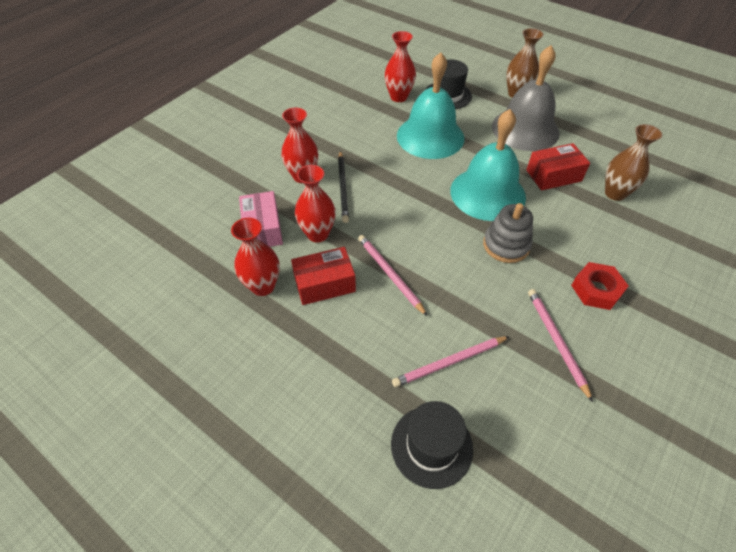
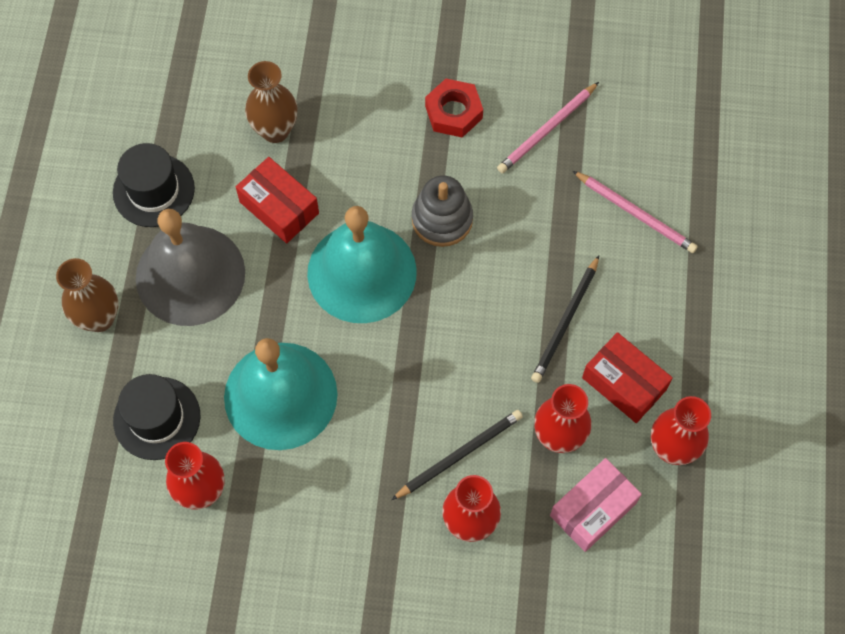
camera: 120 degrees left, 15 degrees up
pink pencil [358,235,427,316] -> black pencil [531,255,599,383]
black hat [391,401,473,489] -> black hat moved to [113,143,195,227]

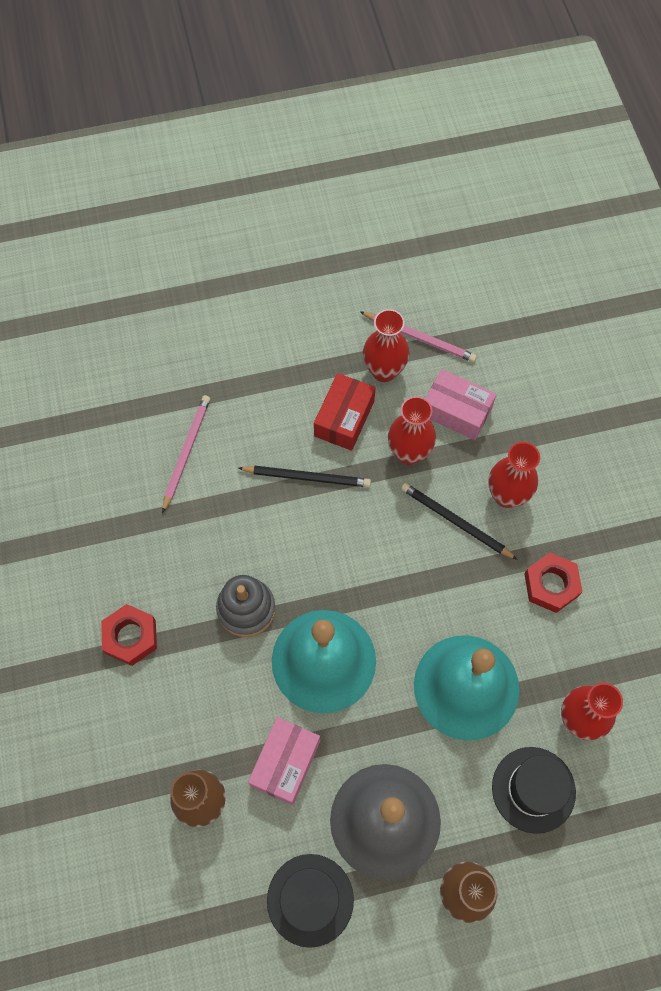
camera: 110 degrees left, 0 degrees up
red box [236,157,319,243] -> pink box [248,717,320,805]
pink pencil [497,82,599,173] -> pink pencil moved to [360,312,477,362]
none -> red nut [524,553,583,613]

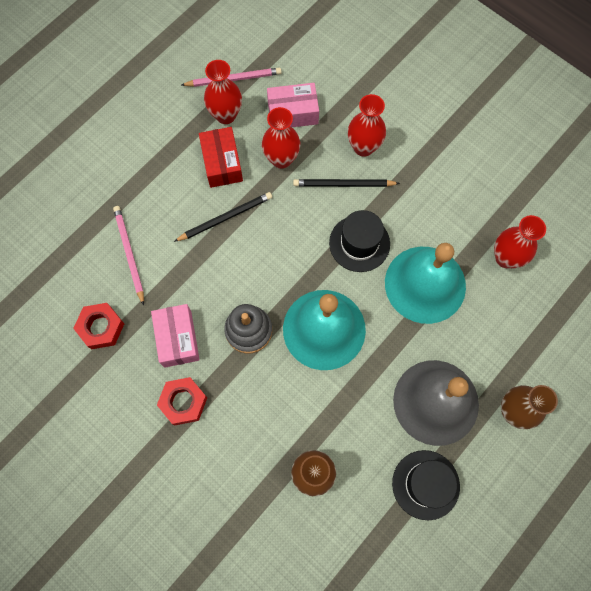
camera: 35 degrees left, 5 degrees up
pink box [248,717,320,805] -> pink box moved to [151,304,200,368]
black hat [492,747,576,834] -> black hat moved to [329,210,390,272]
red nut [524,553,583,613] -> red nut moved to [73,303,124,349]

